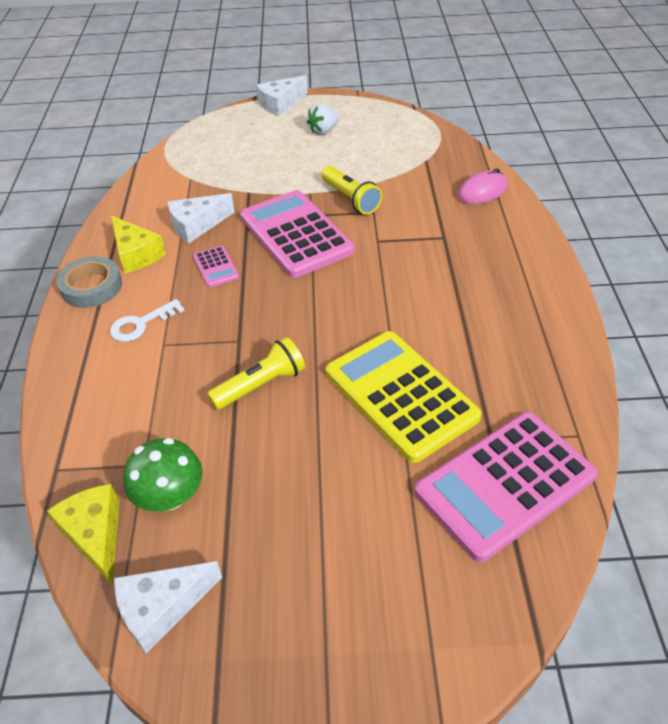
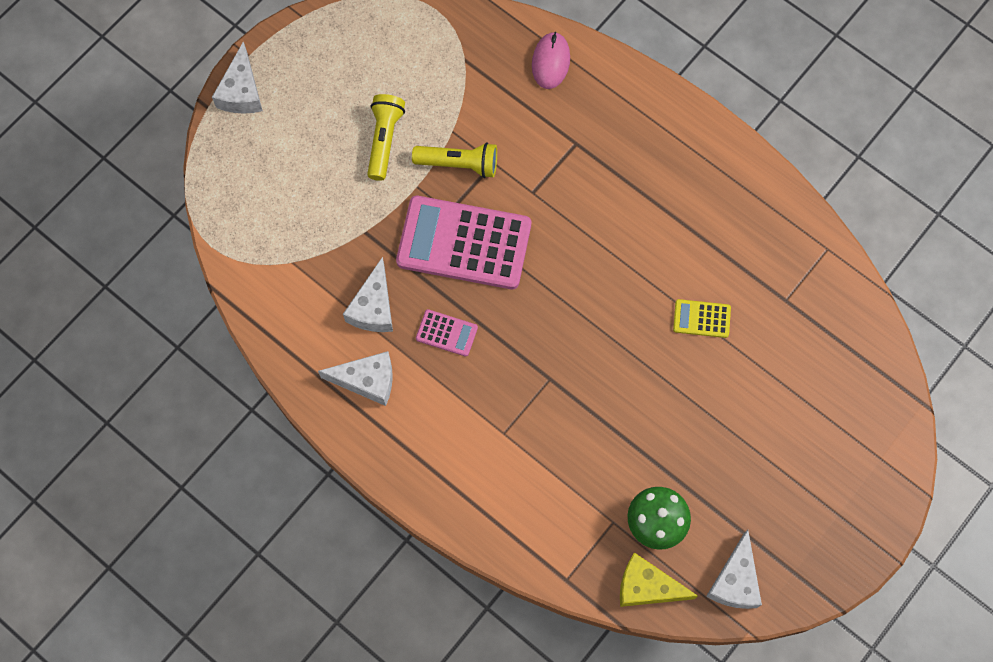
camera: 50 degrees left, 25 degrees up
grey tape [56,256,122,308] -> none
white key [110,299,185,342] -> none
yellow cheese [111,215,166,274] -> white cheese [318,351,393,406]
yellow flashlight [207,337,305,410] -> yellow flashlight moved to [367,94,405,181]
white strawberry [307,103,340,135] -> none
yellow calculator [326,331,482,463] -> yellow calculator [673,299,731,338], size x0.44
pink calculator [415,412,597,562] -> none

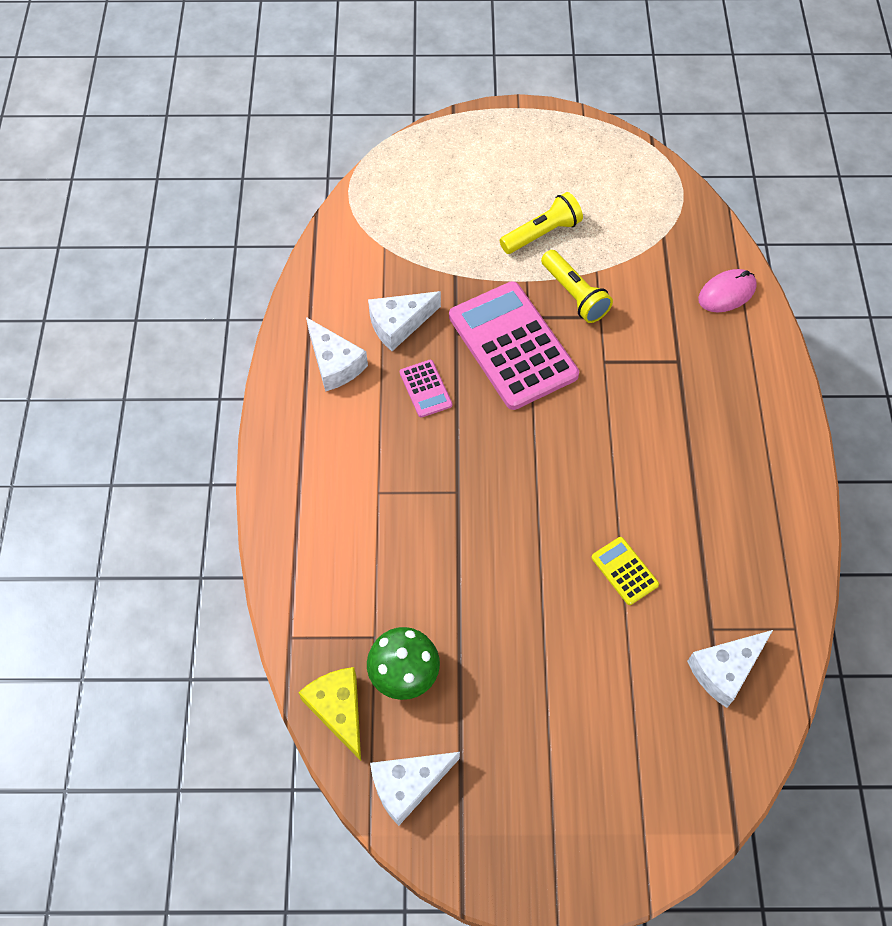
camera: 50 degrees right, 10 degrees down
white cheese [212,41,263,114] -> white cheese moved to [687,630,773,708]

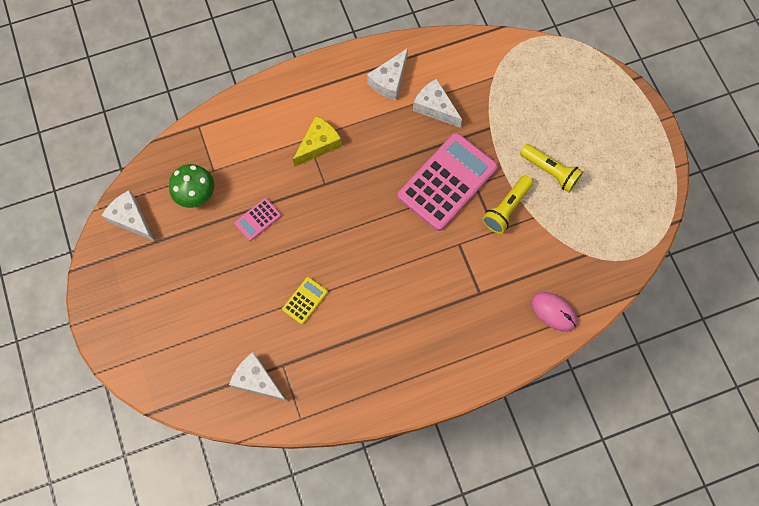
camera: 70 degrees right, 10 degrees up
yellow cheese [298,667,361,761] -> yellow cheese moved to [293,116,342,167]
pink calculator [400,360,452,418] -> pink calculator moved to [235,198,281,241]

